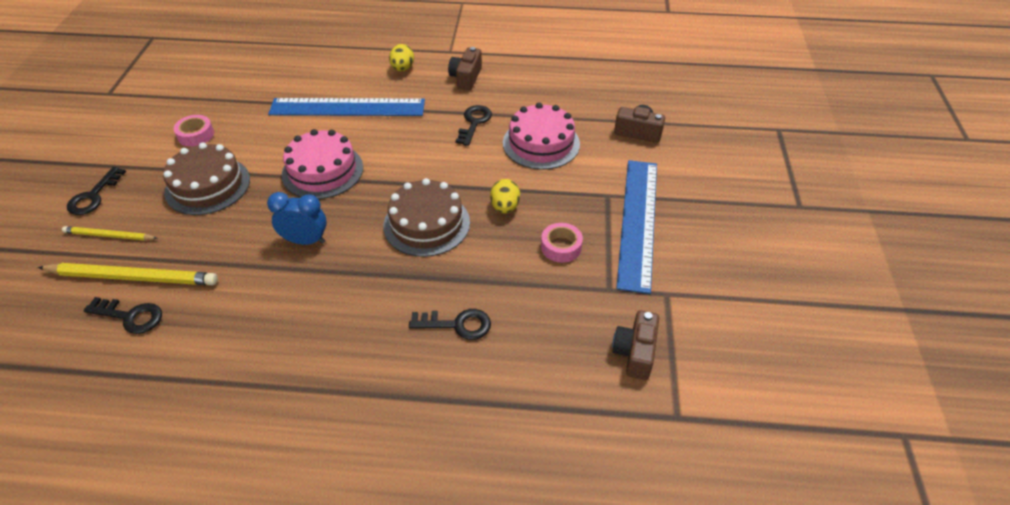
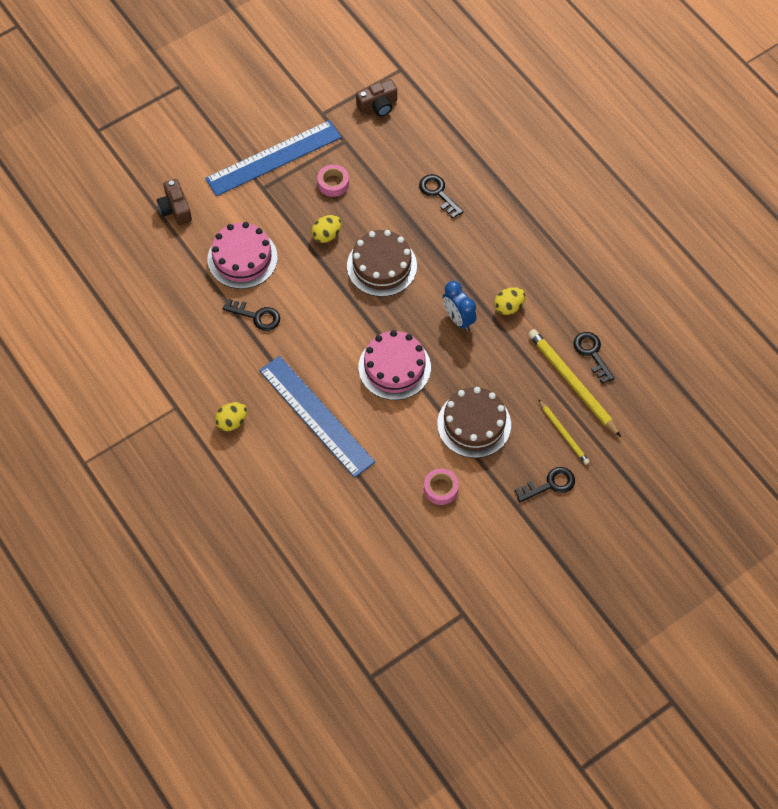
camera: 130 degrees left, 15 degrees up
brown camera [448,47,482,90] -> none
black key [456,105,492,146] -> black key turned 135 degrees counterclockwise [223,298,280,331]
none -> yellow egg [494,287,526,315]

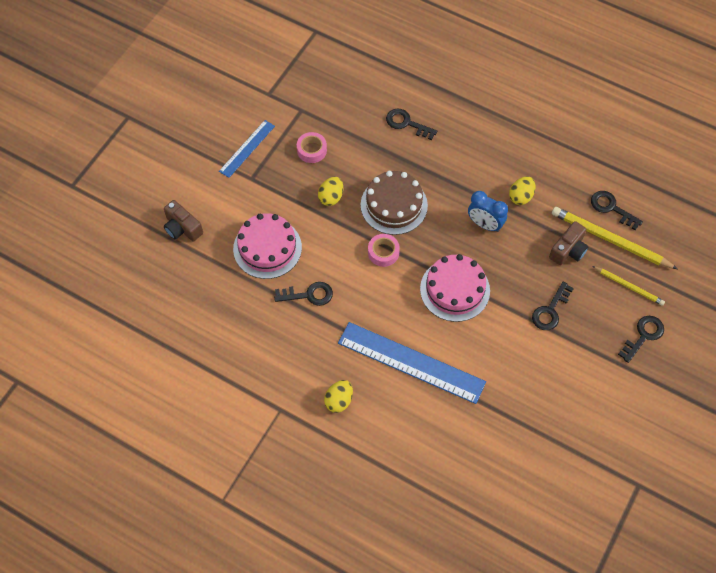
camera: 25 degrees left, 0 degrees up
blue ruler [205,120,341,196] -> blue ruler [219,120,275,178], size x0.55
brown camera [356,79,397,116] -> brown camera moved to [549,221,588,265]
pink tape [424,469,459,505] -> pink tape moved to [368,234,400,267]
brown cake [437,387,511,458] -> black key [532,282,574,330]

